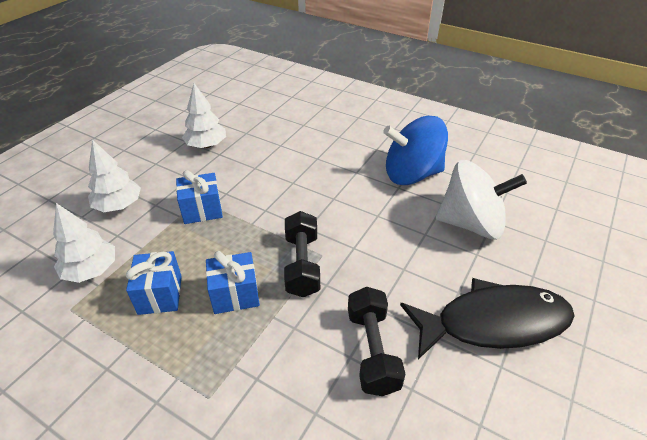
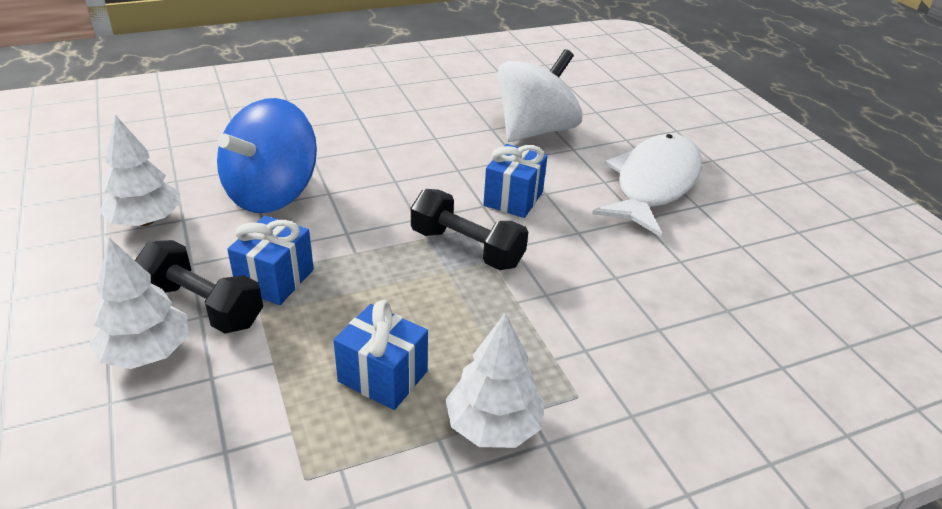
camera: 55 degrees left, 5 degrees down
white tree [53,203,115,283] -> white tree moved to [445,312,545,448]
blue gift [206,251,260,314] -> blue gift moved to [483,144,548,218]
black dumbbell [348,287,406,396] -> black dumbbell moved to [135,240,263,334]
blue spinning top [383,116,448,185] -> blue spinning top moved to [217,98,317,213]
black fish [400,278,574,360] -> white fish [592,134,702,237]

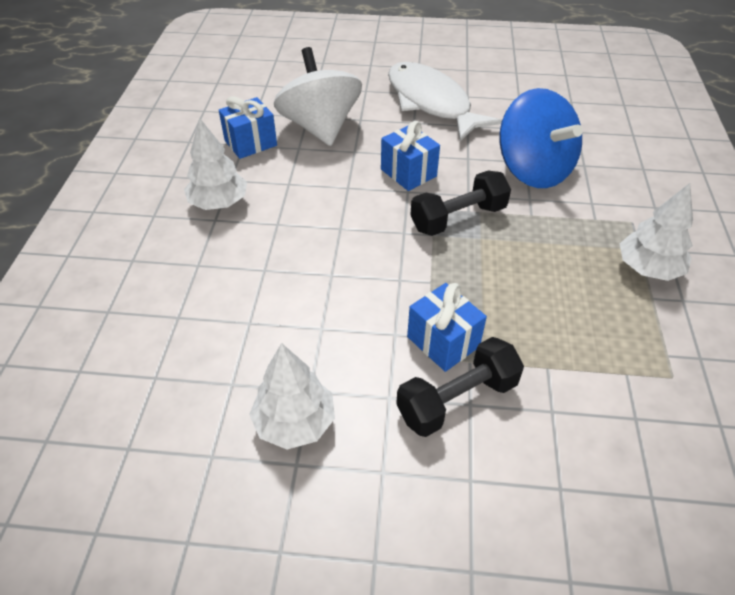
camera: 60 degrees left, 10 degrees up
white tree [89,238,188,369] -> white tree moved to [184,118,247,210]
blue spinning top [217,98,317,213] -> blue spinning top moved to [500,88,583,188]
blue gift [334,300,428,410] -> blue gift moved to [219,96,277,159]

